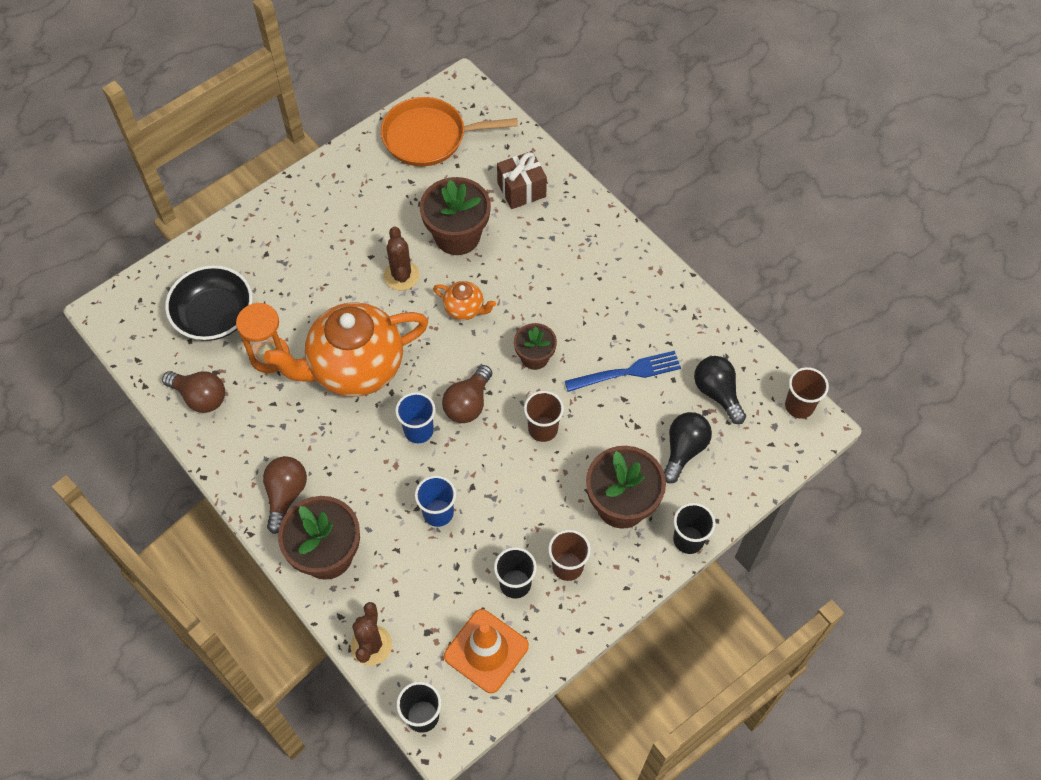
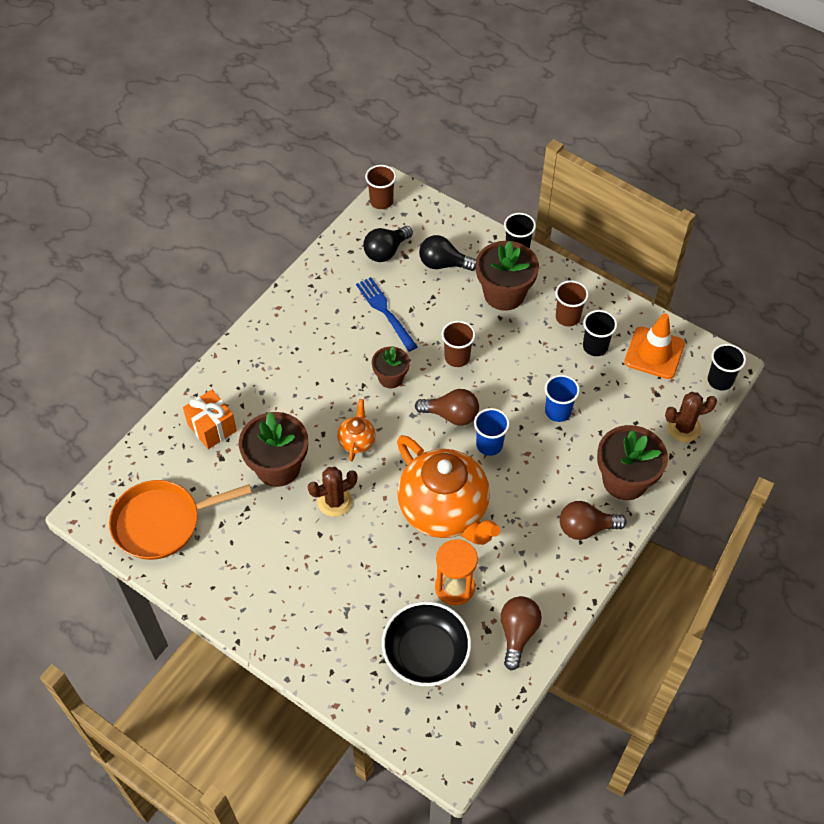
camera: 105 degrees left, 5 degrees down
orange pan [381,97,518,166] -> orange pan turned 90 degrees clockwise [109,480,252,560]
brown gift [497,151,547,209] -> orange gift [183,390,237,449]

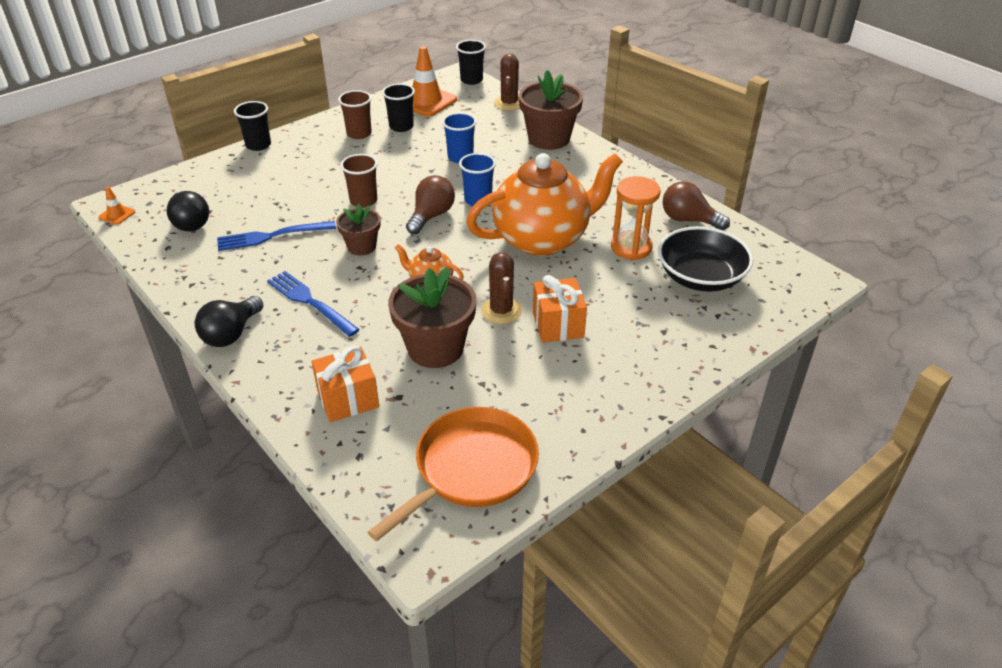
camera: 75 degrees left, 15 degrees down
orange pan [109,480,252,560] -> orange pan turned 135 degrees counterclockwise [368,407,539,541]
brown cup [365,165,396,209] -> orange traffic cone [99,187,135,225]
black light bulb [419,235,476,271] -> black light bulb moved to [195,296,263,347]
brown flower pot [476,241,539,311] -> none
brown light bulb [560,501,627,540] -> none
none -> blue fork [267,271,360,337]
none -> orange gift [533,275,587,343]

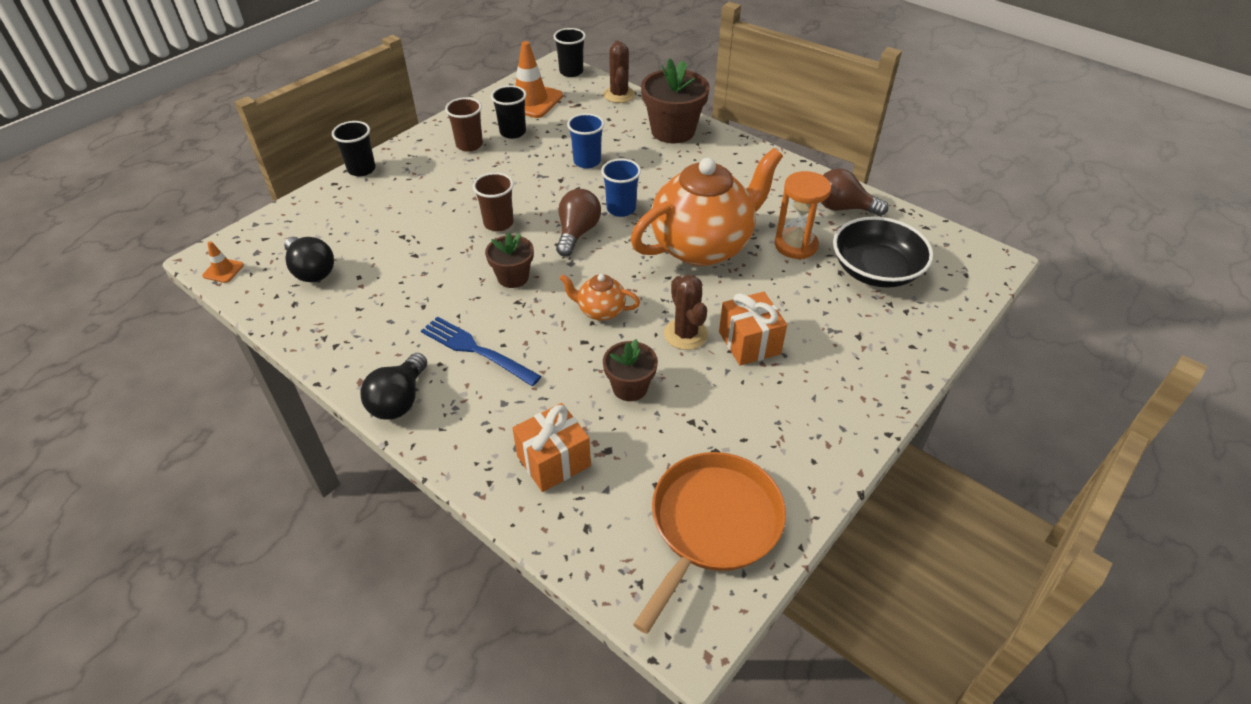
camera: 10 degrees left, 5 degrees up
blue fork [217,221,336,251] -> none
brown flower pot [388,267,476,368] -> brown flower pot [603,339,658,401], size x0.58

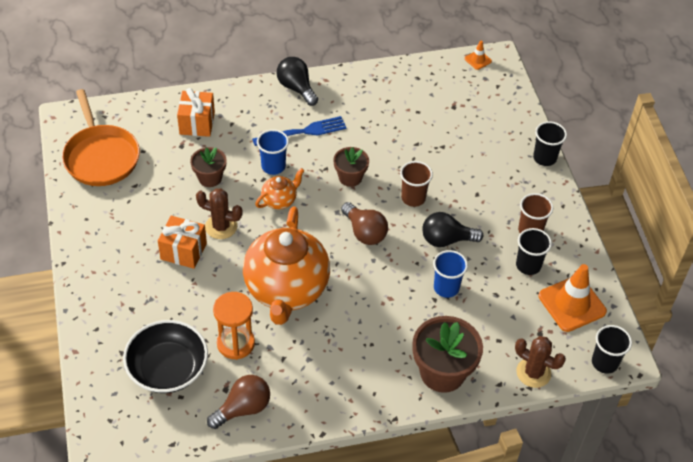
camera: 125 degrees right, 5 degrees up
black light bulb [284,237,334,282] -> black light bulb moved to [422,212,483,247]
blue cup [601,159,641,217] -> blue cup moved to [257,129,289,175]

